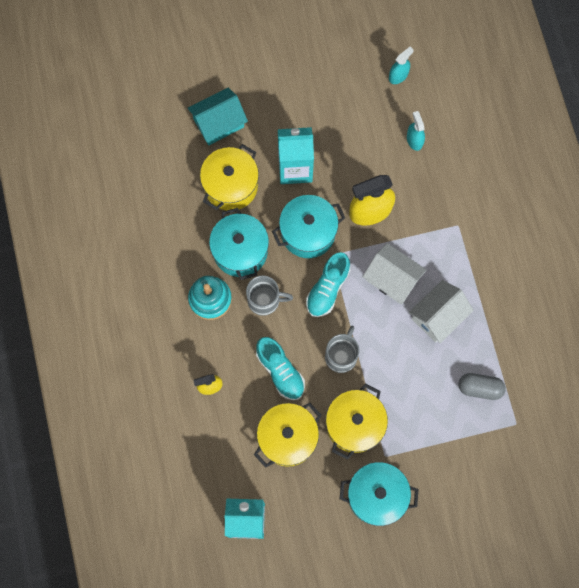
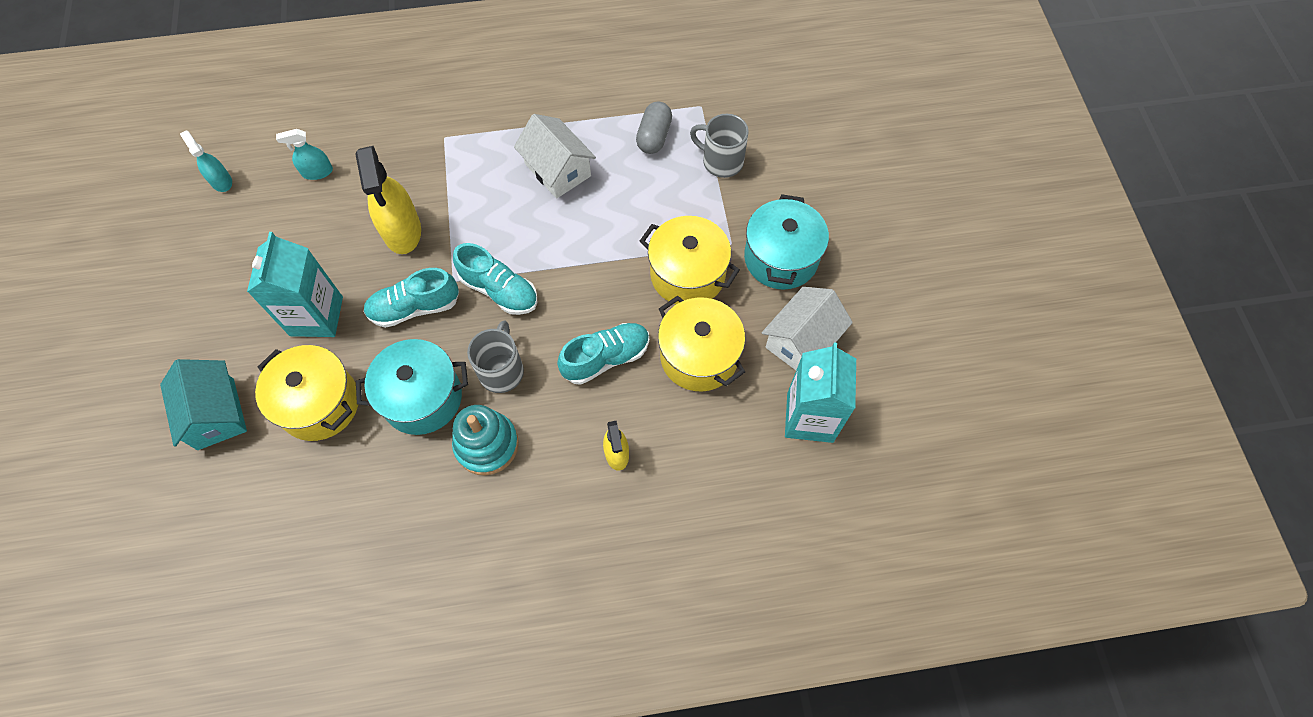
camera: 85 degrees left, 10 degrees down
turquoise pot [272,195,345,258] -> turquoise shoe [363,268,459,328]
grey mug [325,326,360,373] -> grey mug moved to [690,114,749,178]
white house [363,243,426,304] -> white house moved to [762,287,853,370]

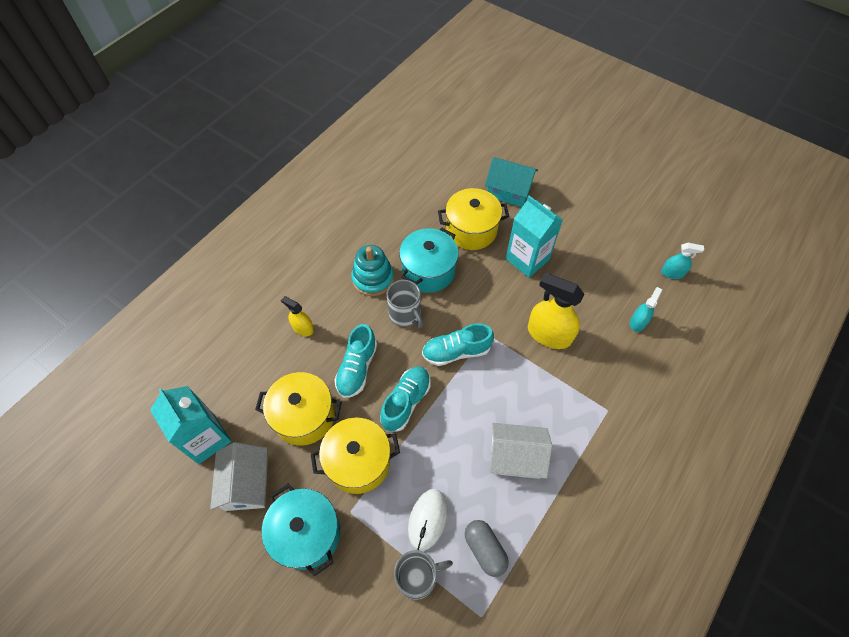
camera: 135 degrees right, 5 degrees down
turquoise shoe [363,268,459,328] -> turquoise shoe moved to [380,366,431,432]
none -> white mouse [408,489,448,551]

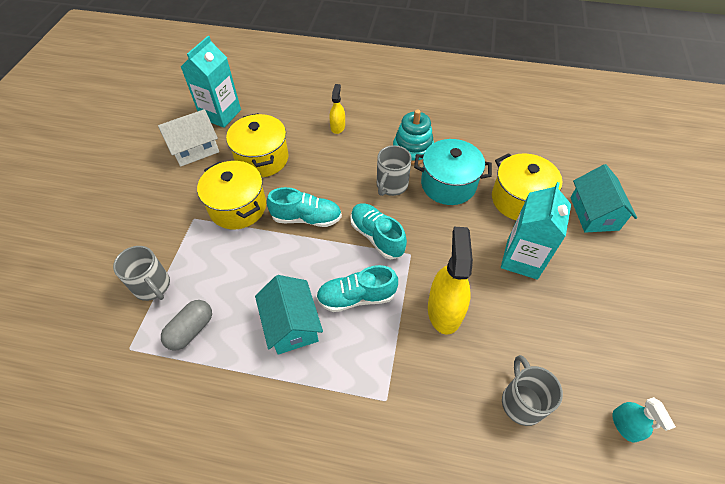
camera: 65 degrees right, 5 degrees down
turquoise pot [262,483,340,576] -> none
turquoise shoe [334,324,377,398] -> turquoise shoe moved to [316,265,398,312]
white mouse [408,489,448,551] -> none
white house [490,423,552,479] -> turquoise house [255,275,323,355]
turquoise spray bottle [630,287,662,332] -> grey mug [502,355,563,426]

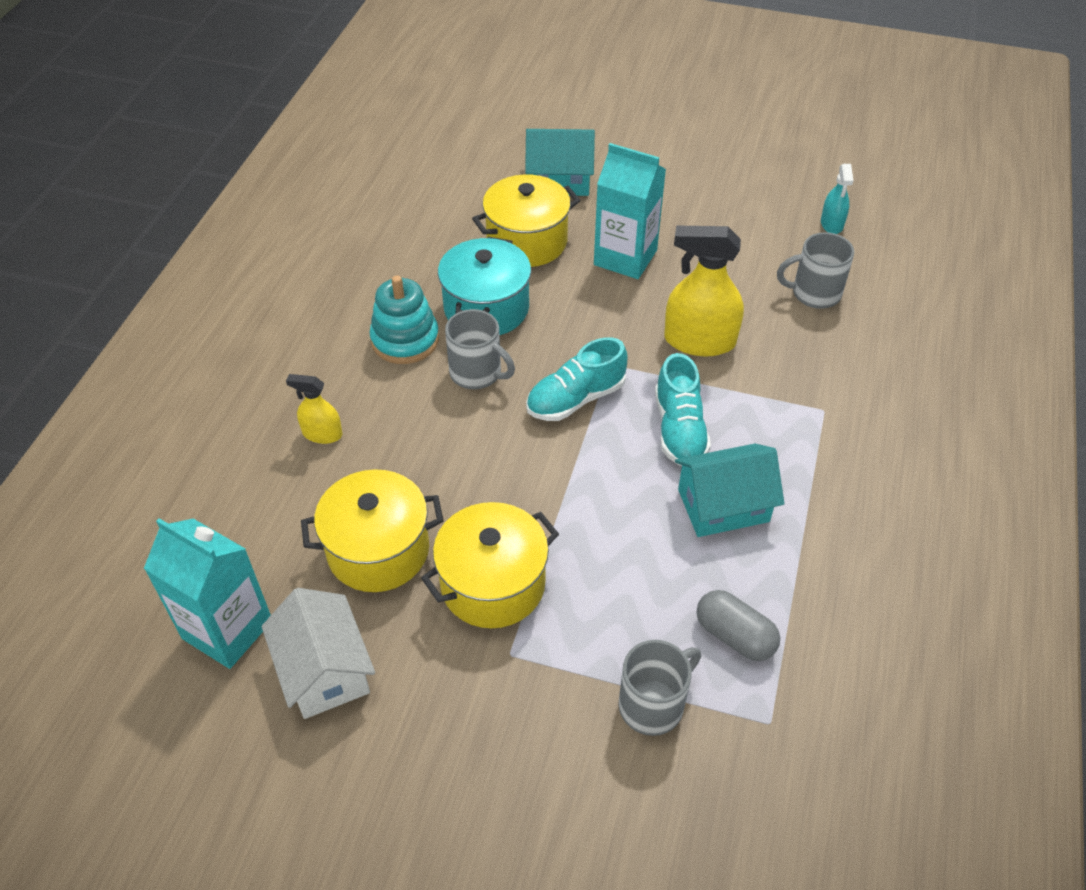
camera: 85 degrees left, 5 degrees down
turquoise shoe [267,187,342,227] -> none
turquoise spray bottle [613,397,676,443] -> turquoise spray bottle turned 105 degrees clockwise [821,164,853,234]

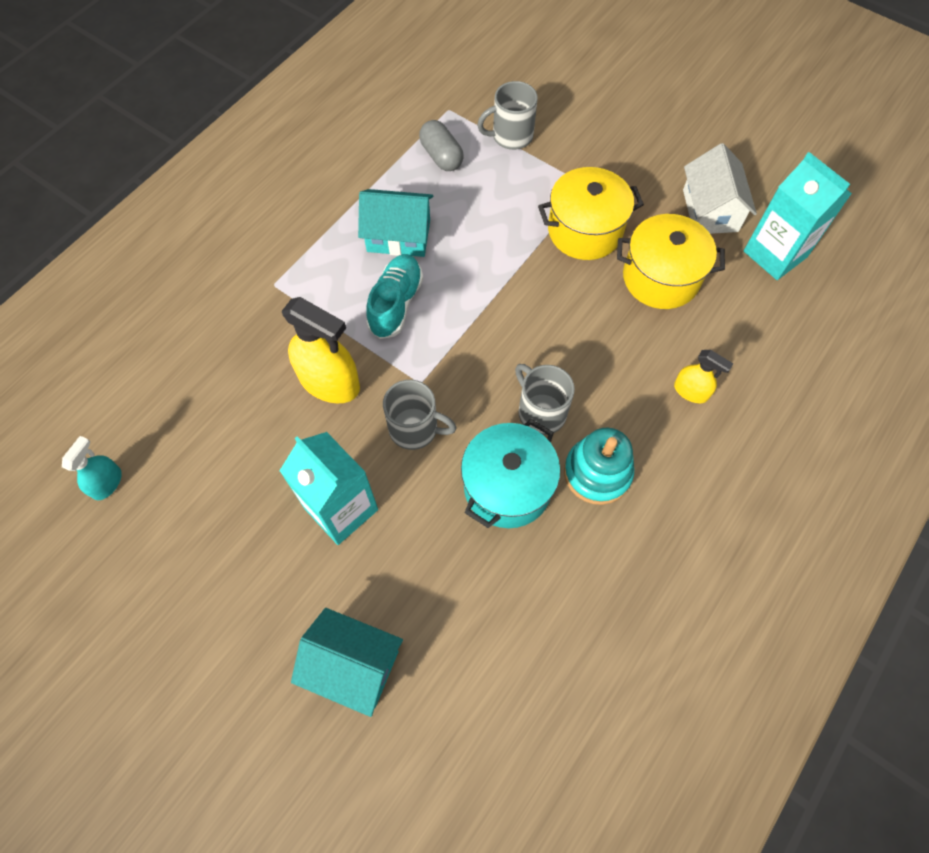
camera: 160 degrees left, 15 degrees up
yellow pot [472,174,580,267] -> none
turquoise shoe [526,337,628,421] -> none
grey mug [777,232,854,309] -> grey mug moved to [383,380,457,450]

